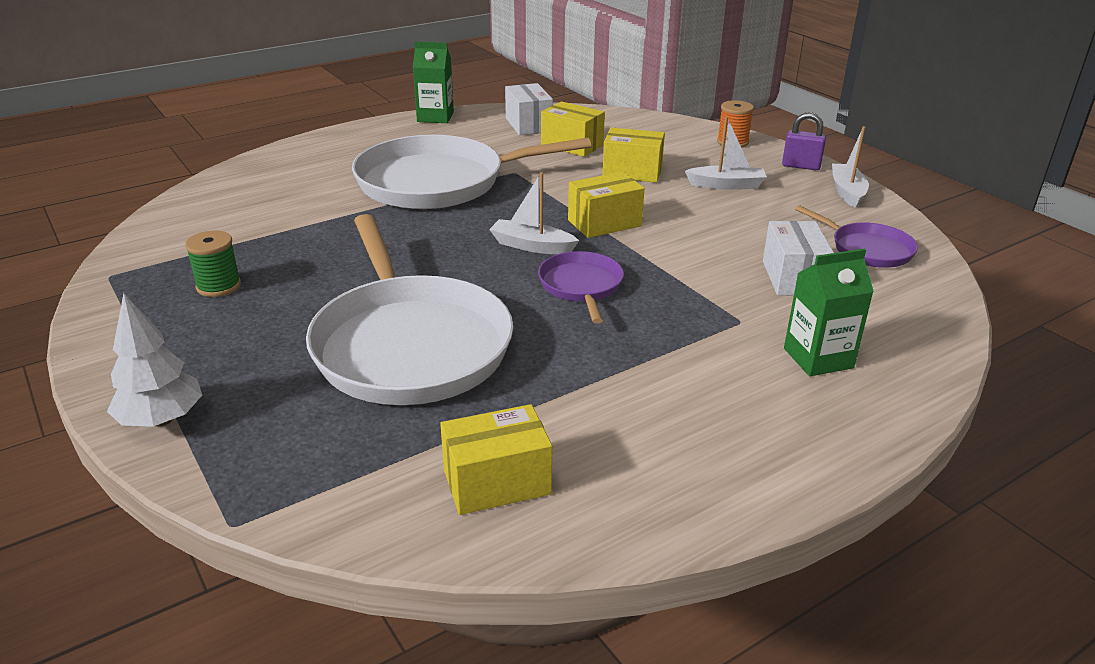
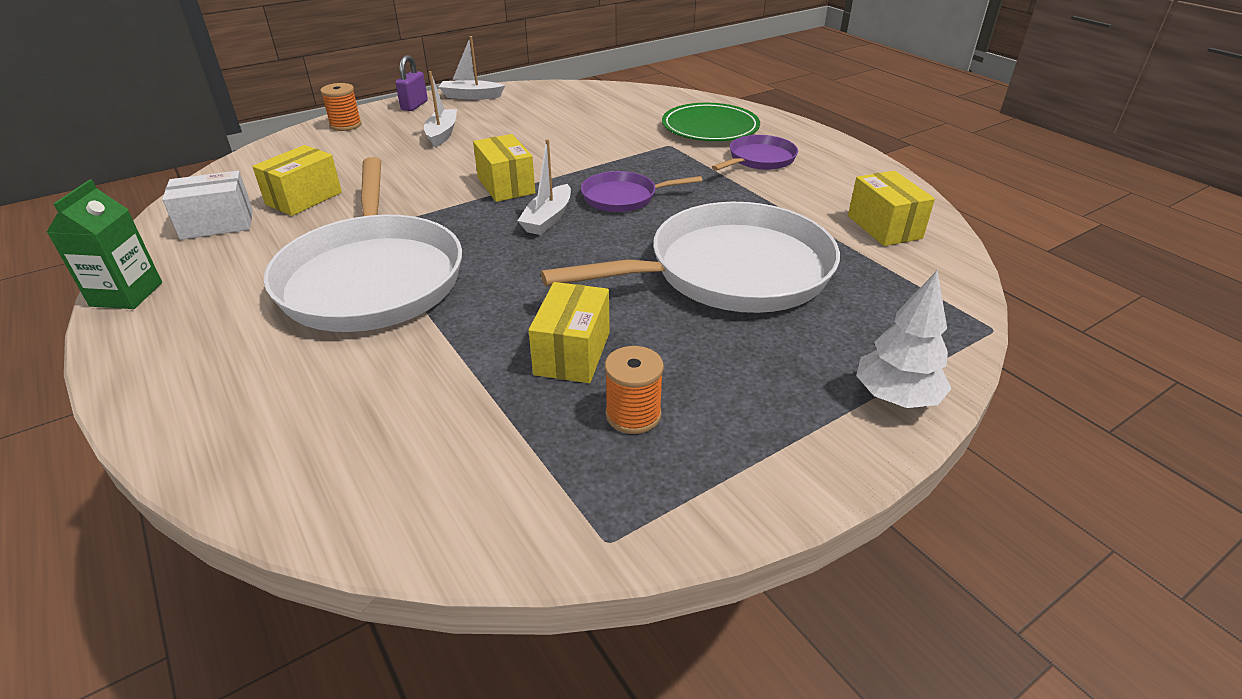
camera: 90 degrees left, 5 degrees up
green spool [185,231,241,297] -> orange spool [605,346,664,434]
yellow box [602,128,665,183] -> yellow box moved to [529,282,610,383]
white box [763,221,834,295] -> none
green carton [784,249,874,376] -> green plate [662,103,760,141]
purple pan [795,205,918,268] -> purple pan moved to [712,135,798,171]

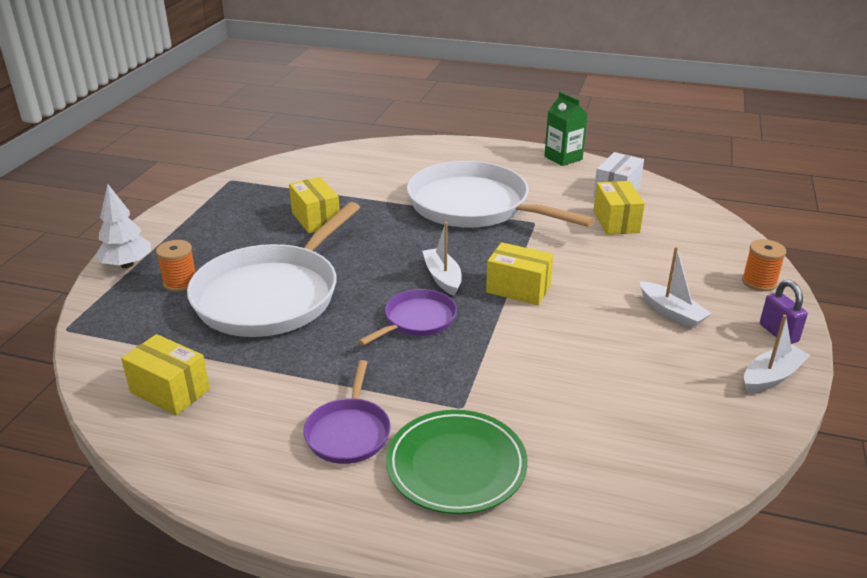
camera: 140 degrees right, 5 degrees down
orange spool [605,346,664,434] -> orange spool moved to [156,240,196,292]

